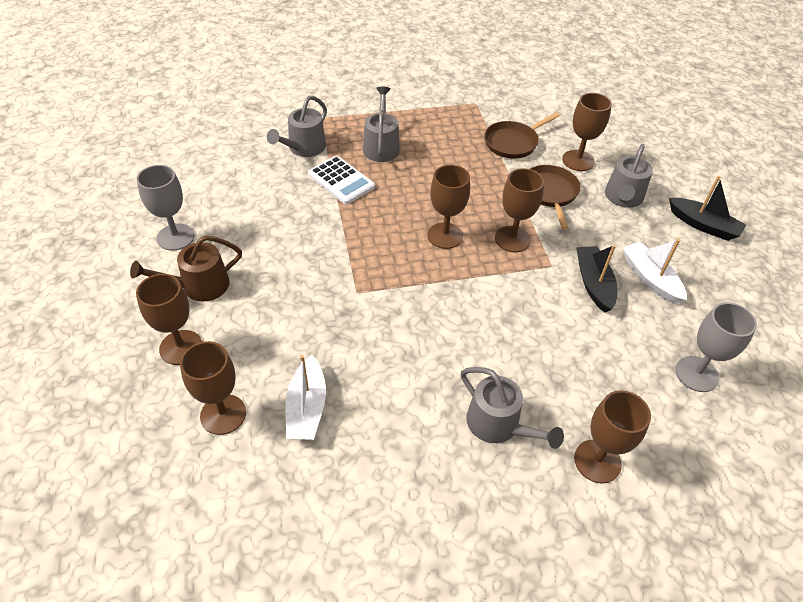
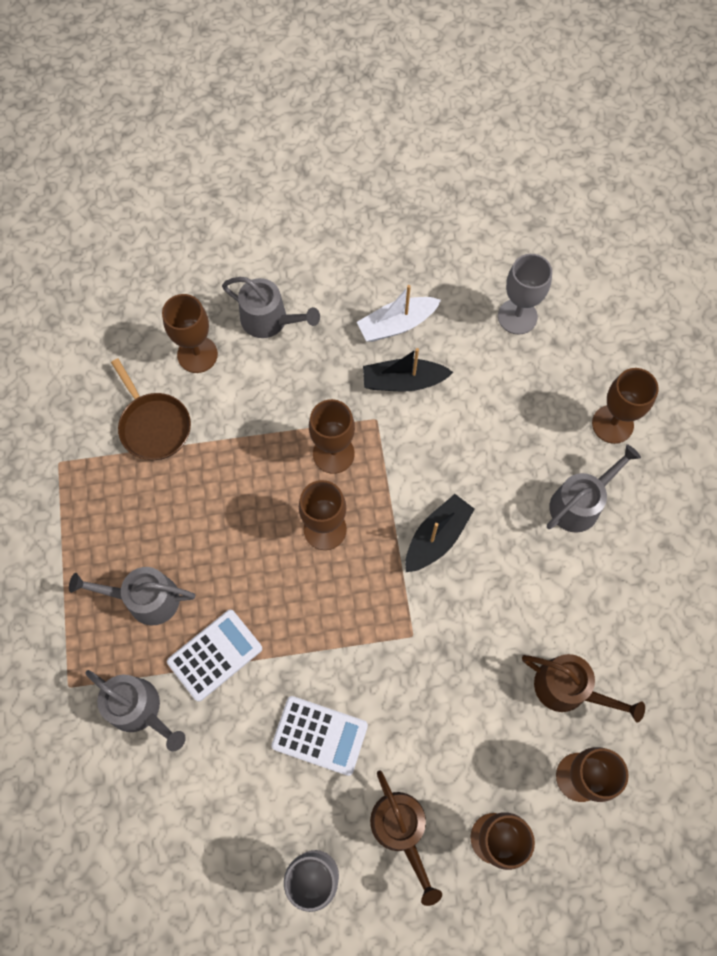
camera: 85 degrees left, 20 degrees up
white boat [286,355,326,440] -> brown watering can [522,654,645,722]
brown pan [530,165,581,230] -> none
black boat [669,176,746,241] -> black boat moved to [405,494,475,572]
none -> white calculator [271,696,368,776]

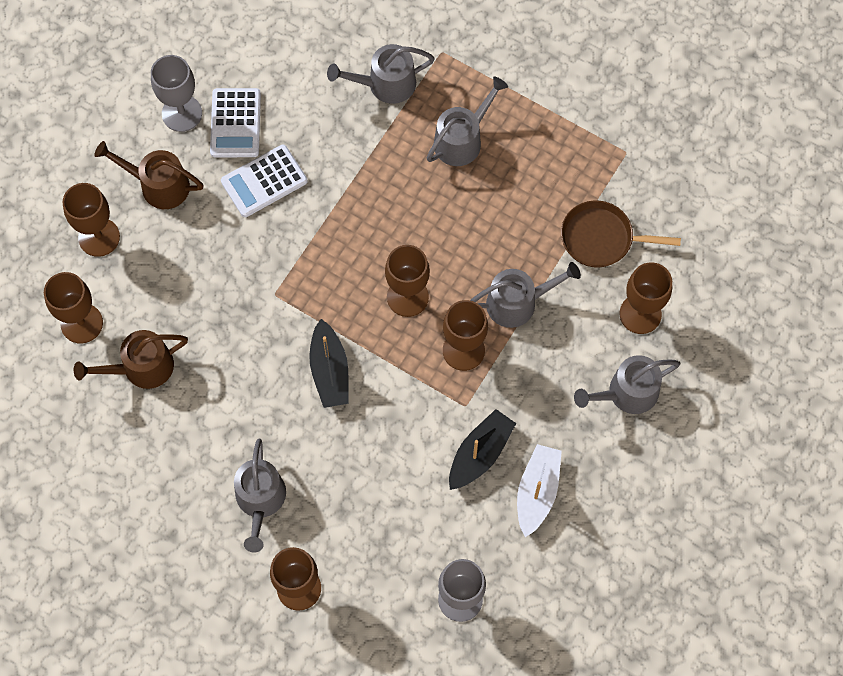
camera: 130 degrees right, 0 degrees up
white calculator [167,610,262,702] -> white calculator moved to [210,88,261,157]
none -> grey watering can [470,262,581,328]

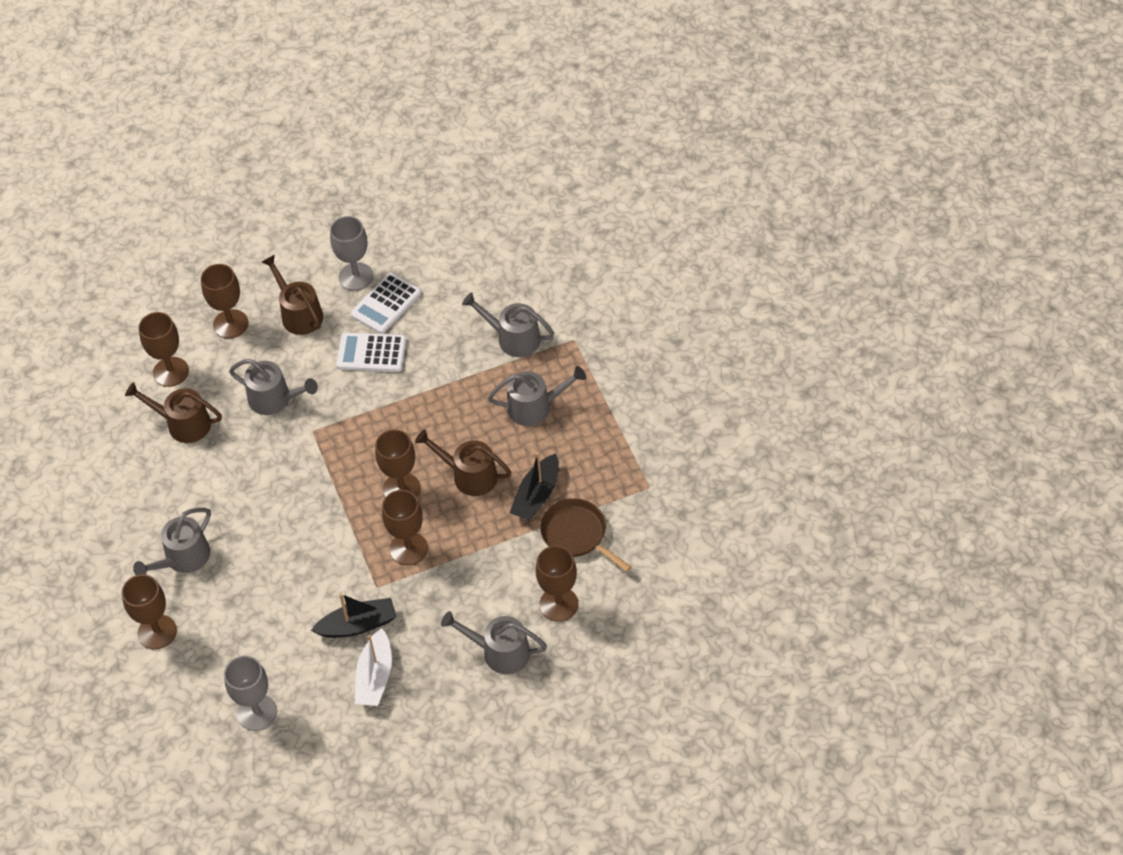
camera: 40 degrees right, 15 degrees down
black boat [309,319,349,408] -> black boat moved to [509,453,559,521]
grey watering can [470,262,581,328] -> grey watering can moved to [229,359,318,415]
white boat [517,444,562,537] -> white boat turned 135 degrees clockwise [355,628,392,706]
none -> brown watering can [415,429,512,496]

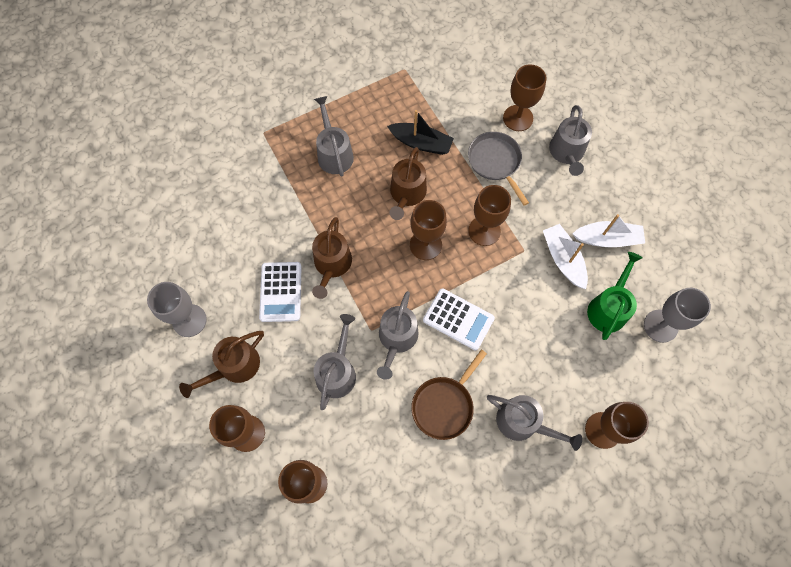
camera: 100 degrees left, 15 degrees up
brown watering can [125,382,222,443] -> brown watering can moved to [312,217,352,299]
black boat [311,593,397,638] -> white boat [543,224,588,289]
white calculator [351,273,421,334] -> white calculator moved to [423,288,495,350]
grey watering can [462,292,554,357] -> grey watering can moved to [377,291,419,380]
brown pan [540,498,631,572] -> brown pan moved to [411,350,487,440]
none -> grey pan [468,132,529,206]
none -> green watering can [587,252,643,340]

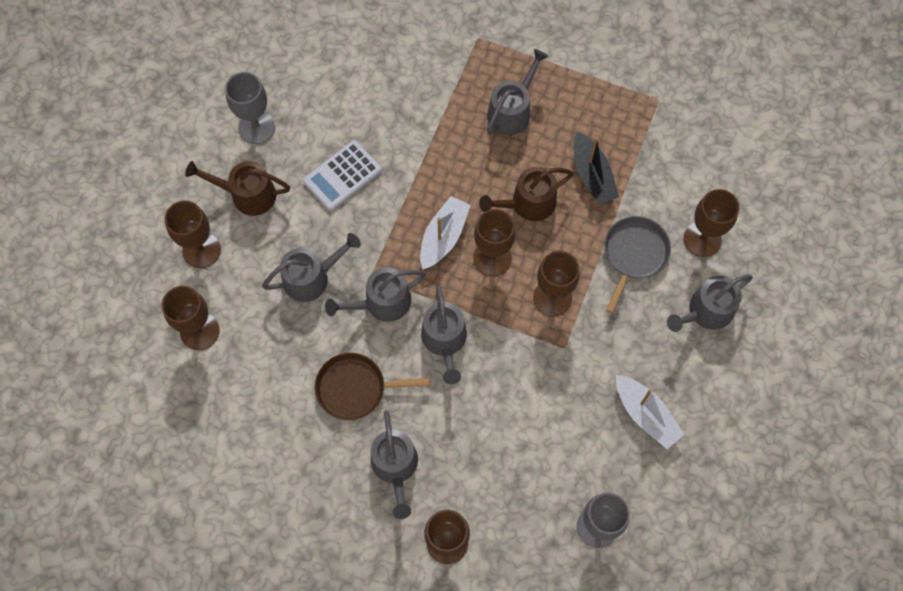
camera: 50 degrees right, 0 degrees up
brown watering can [312,217,352,299] -> none
white calculator [423,288,495,350] -> grey watering can [421,285,467,384]
white boat [543,224,588,289] -> white boat moved to [420,196,471,269]
green watering can [587,252,643,340] -> none

